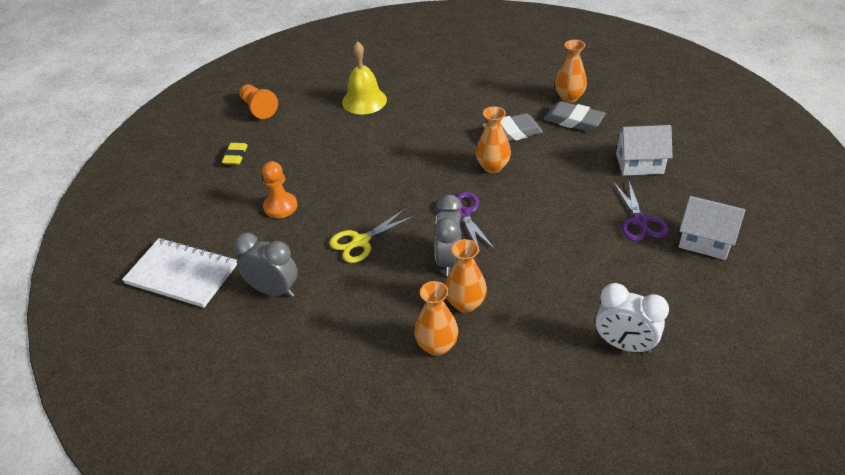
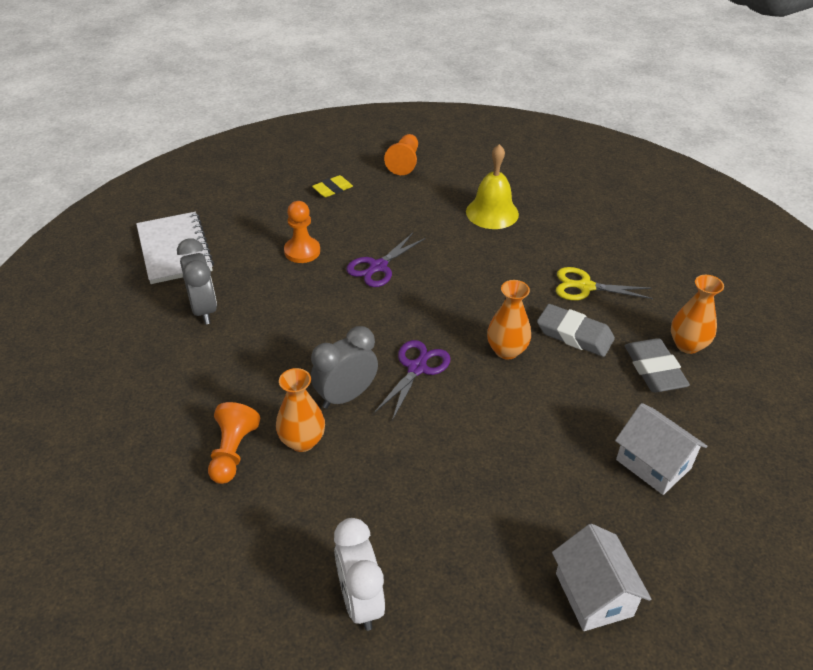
camera: 45 degrees right, 0 degrees up
yellow scissors [329,209,415,263] -> yellow scissors moved to [556,267,653,300]
orange vase [414,281,458,356] -> orange pawn [208,402,260,484]
purple scissors [613,179,669,242] -> purple scissors moved to [346,233,425,287]

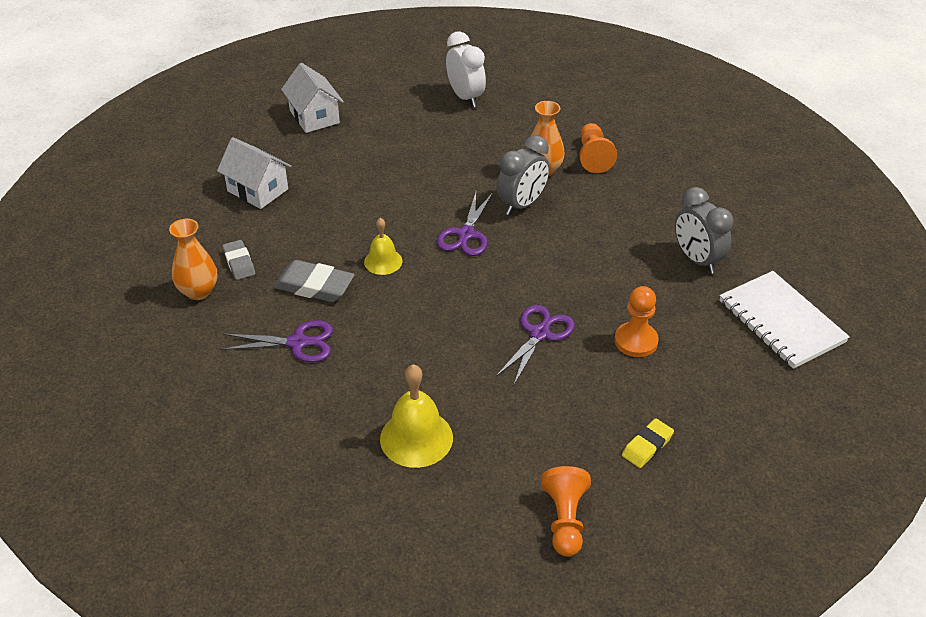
camera: 170 degrees right, 0 degrees up
orange vase [487,280,531,360] -> yellow bell [364,218,402,275]
yellow scissors [556,267,653,300] -> purple scissors [221,320,333,362]
grey eraser [625,338,690,392] -> grey eraser [222,240,255,280], size x0.63

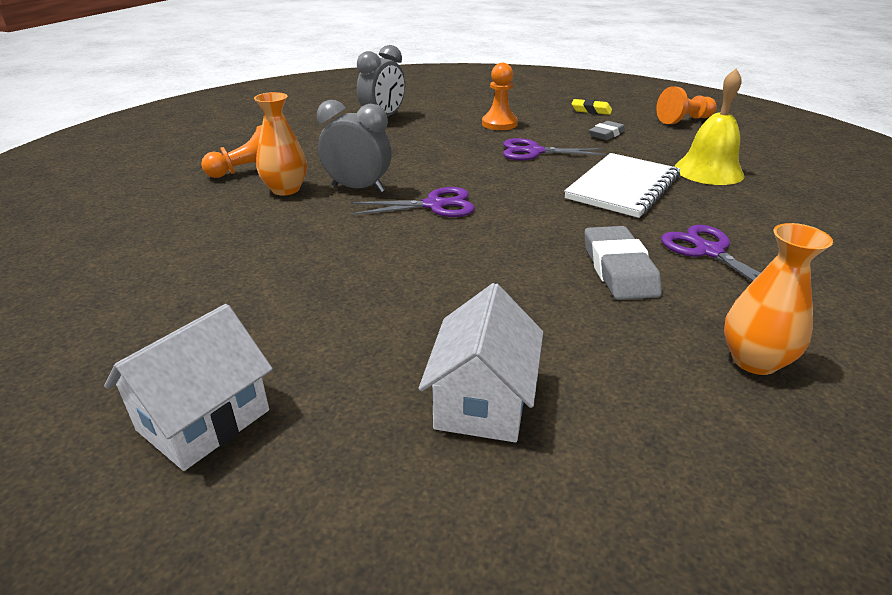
camera: 115 degrees left, 10 degrees down
grey eraser [222,240,255,280] -> grey eraser moved to [589,121,625,140]
yellow bell [364,218,402,275] -> none
white clock [446,31,486,107] -> none
white notebook [720,271,850,369] -> white notebook moved to [564,153,680,218]

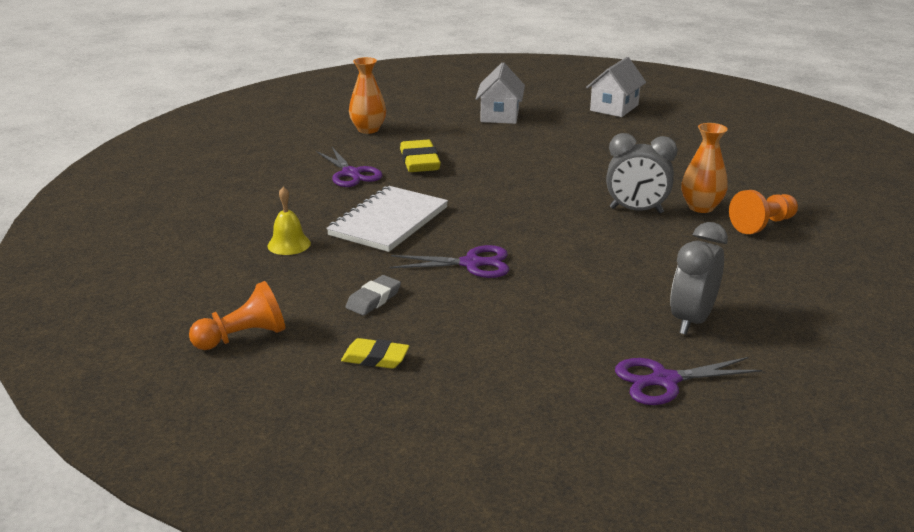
camera: 175 degrees right, 5 degrees down
purple scissors [351,187,475,217] -> purple scissors moved to [615,357,762,405]
orange pawn [482,63,518,130] -> none
grey eraser [585,226,662,300] -> yellow eraser [400,140,441,172]
yellow bell [674,69,745,185] -> yellow bell [267,187,311,255], size x0.61

